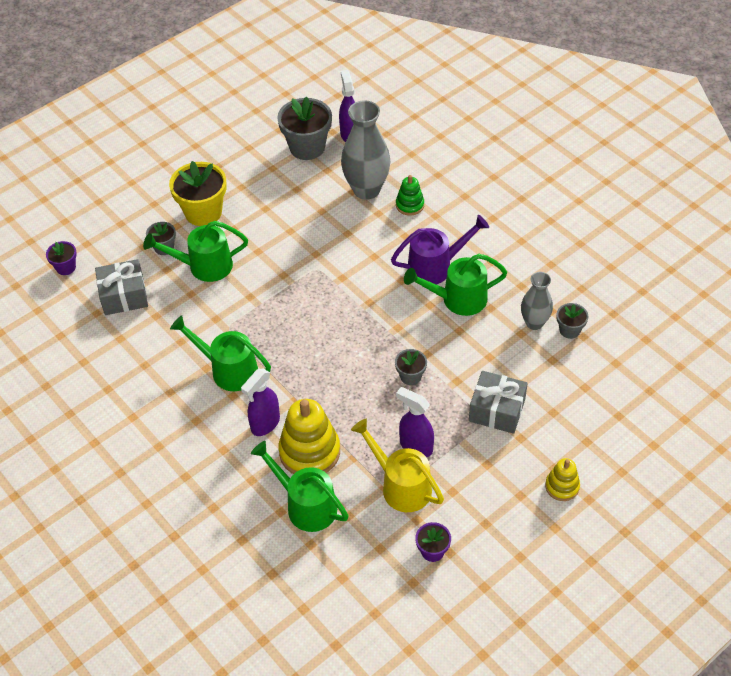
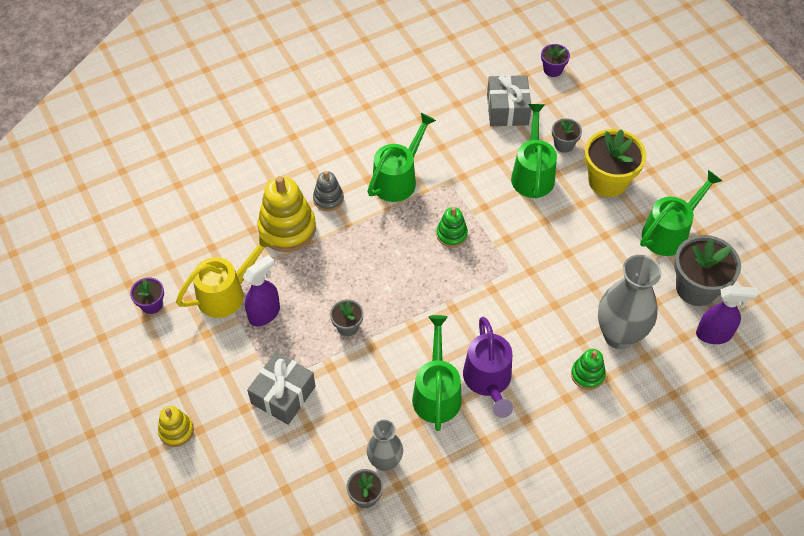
camera: 100 degrees right, 5 degrees up
purple spray bottle [241,368,280,436] -> grey stacking toy [313,171,344,211]
green watering can [251,441,349,532] -> green watering can moved to [640,170,722,256]
none -> green stacking toy [436,207,468,247]

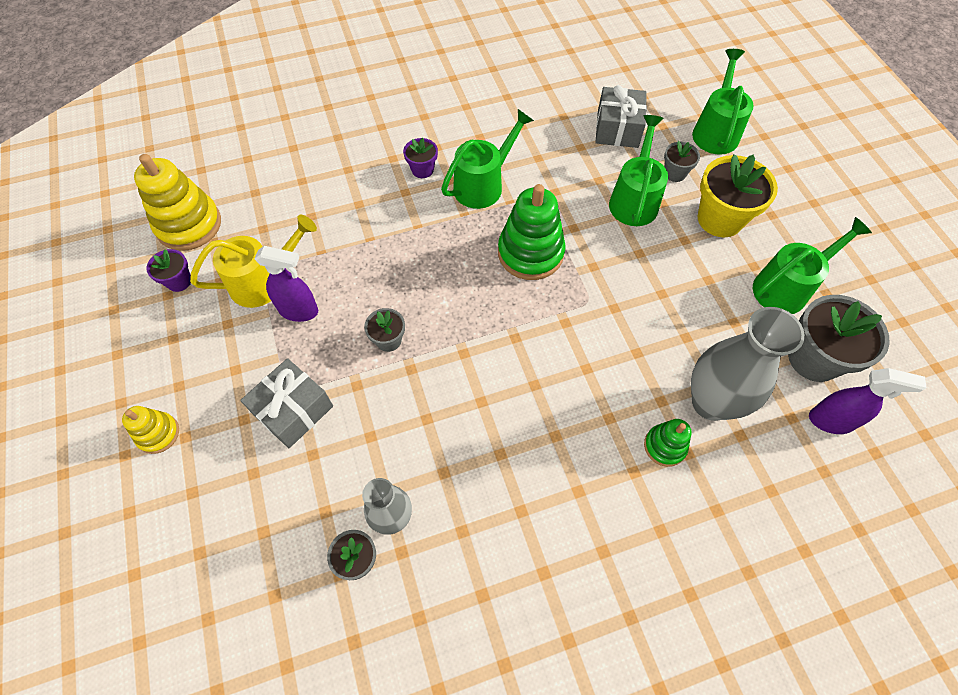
camera: 10 degrees right, 5 degrees up
purple spray bottle [243,255,280,326] -> purple spray bottle turned 45 degrees clockwise [254,246,318,322]
yellow stacking toy [257,176,316,252] -> yellow stacking toy moved to [134,154,221,251]
grey stacking toy [313,171,344,211] -> none
green watering can [412,315,462,431] -> green watering can moved to [692,49,754,155]
green stacking toy [436,207,468,247] -> green stacking toy [498,184,566,280], size x1.85
purple watering can [463,317,513,418] -> none
purple flower pot [541,44,570,77] -> purple flower pot moved to [403,137,438,178]

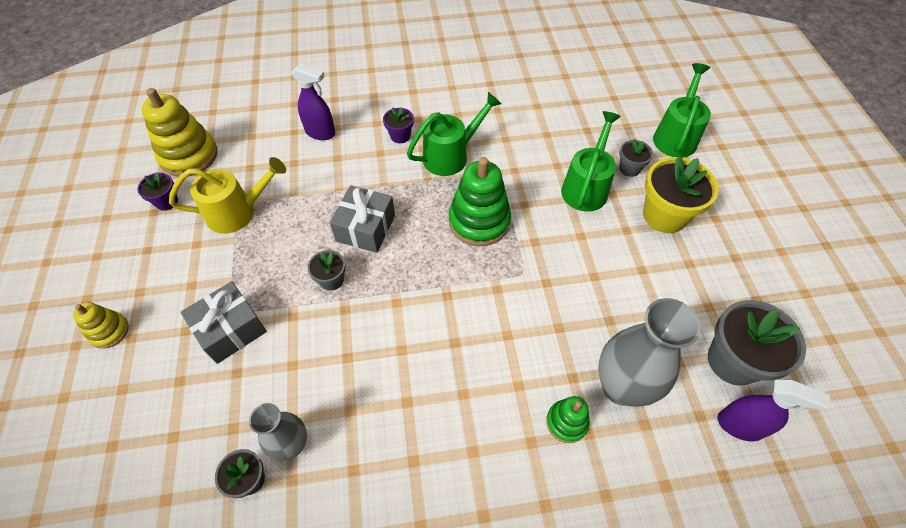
camera: 10 degrees right, 5 degrees down
purple spray bottle [254,246,318,322] -> purple spray bottle moved to [291,63,335,140]
grey gift [595,85,647,148] -> grey gift moved to [330,185,395,253]
green watering can [753,217,872,314] -> none

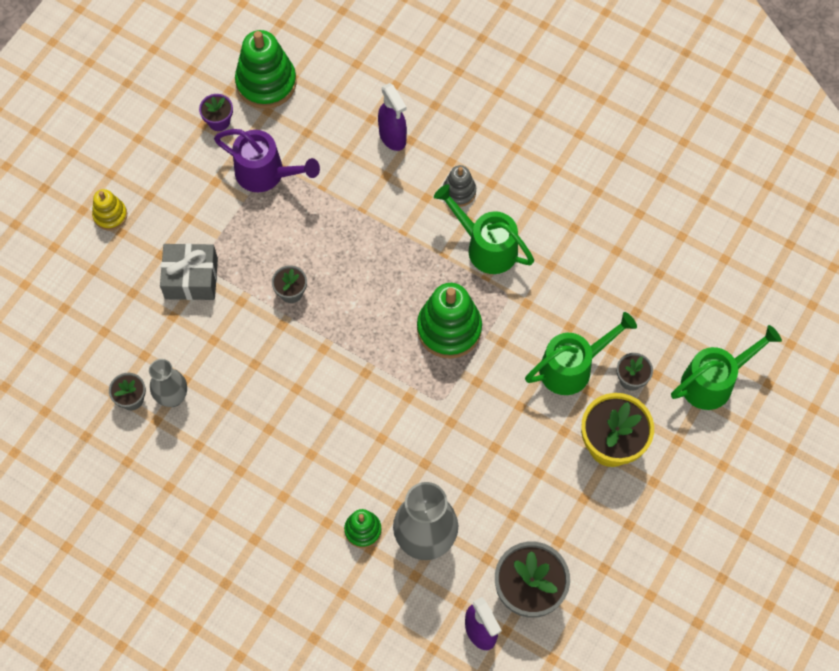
camera: 40 degrees right, 10 degrees up
yellow stacking toy [141,88,217,177] -> green stacking toy [235,30,297,109]
yellow watering can [169,157,286,234] -> purple watering can [214,129,320,192]
grey gift [330,185,395,253] -> none
purple flower pot [383,107,414,143] -> grey stacking toy [443,165,476,207]
green watering can [407,92,501,176] -> green watering can turned 150 degrees counterclockwise [434,184,534,274]

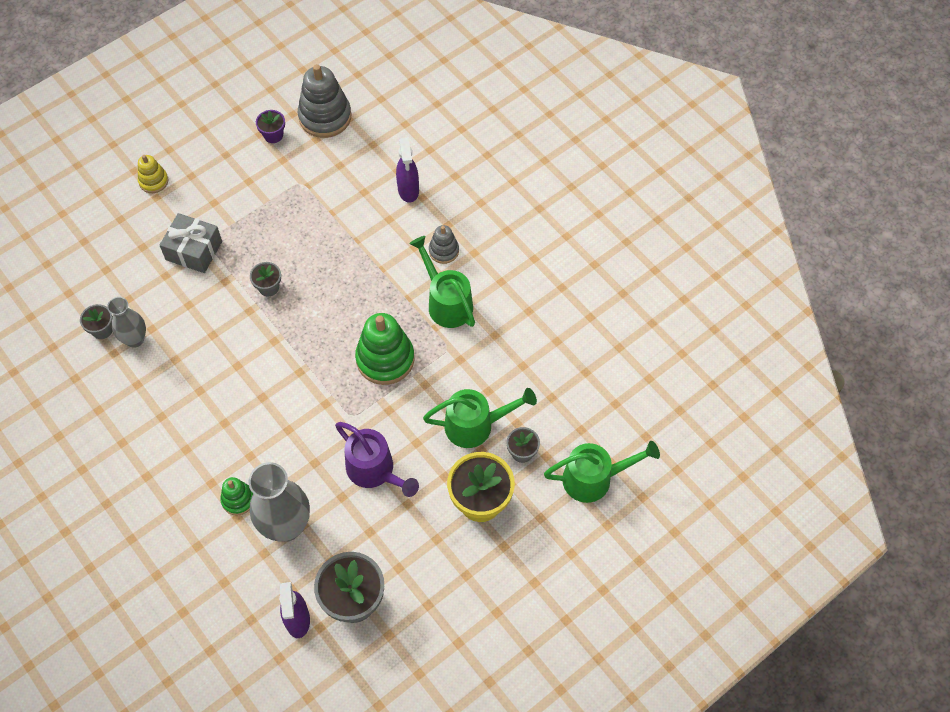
camera: 20 degrees right, 5 degrees down
purple watering can [214,129,320,192] -> purple watering can moved to [335,422,419,497]
green stacking toy [235,30,297,109] -> grey stacking toy [298,64,351,138]

